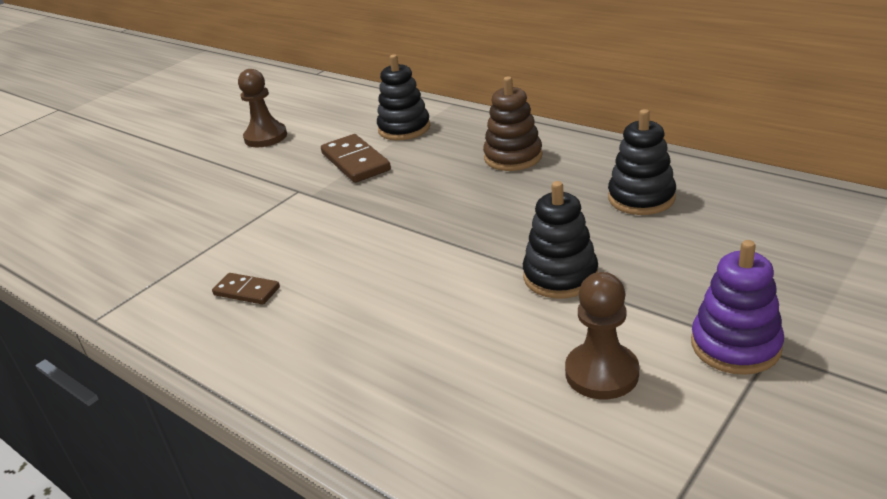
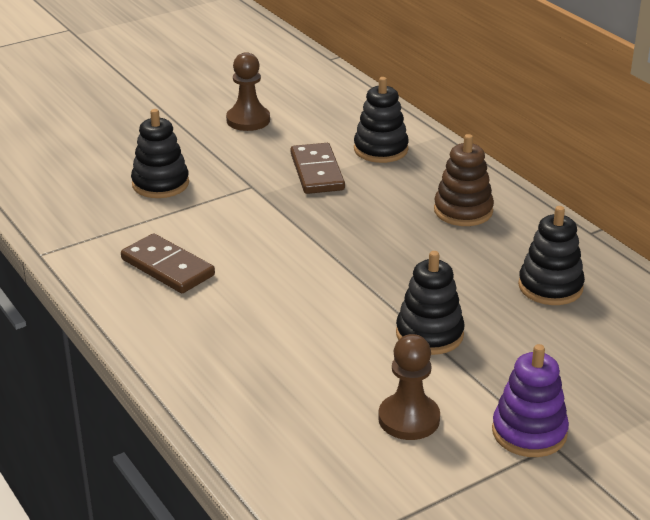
camera: 15 degrees right, 0 degrees up
brown domino [212,273,280,305] -> brown domino [121,233,215,293], size x1.67
none -> black stacking toy [131,109,189,198]

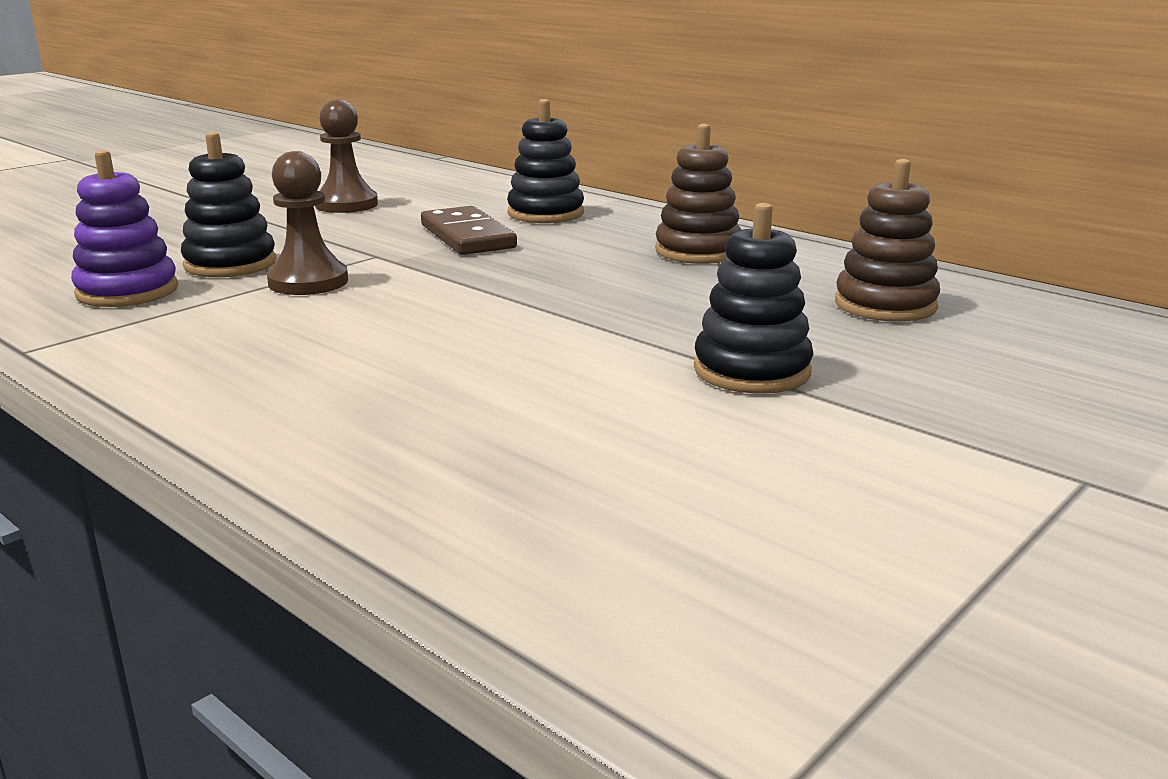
camera: 15 degrees left, 10 degrees down
brown domino [121,233,215,293] -> none
brown pawn [378,334,440,440] -> brown pawn moved to [267,151,348,295]
purple stacking toy [492,344,569,457] -> purple stacking toy moved to [71,150,178,307]
black stacking toy [518,206,585,305] -> brown stacking toy [835,159,940,322]

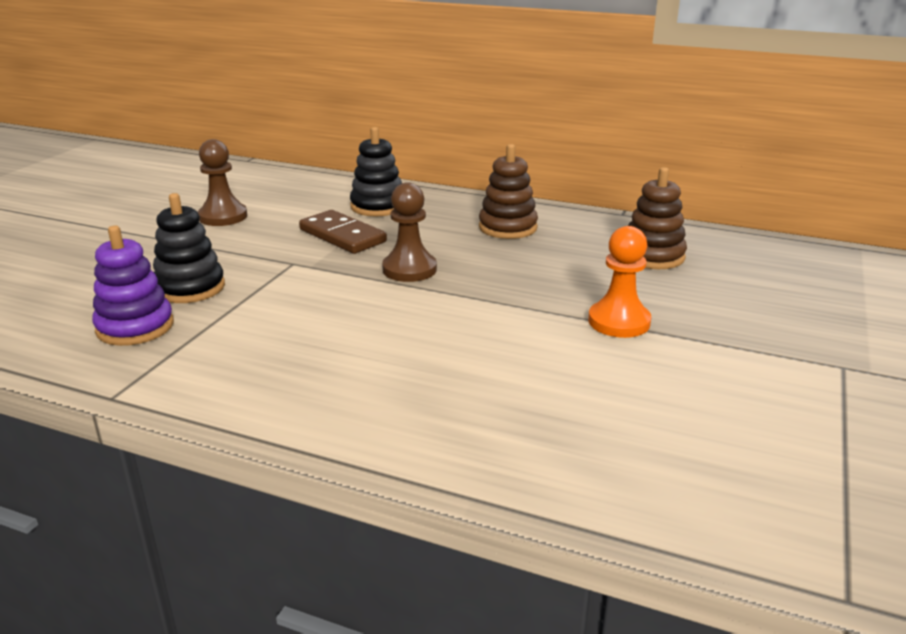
camera: 20 degrees left, 5 degrees up
brown pawn [267,151,348,295] -> brown pawn moved to [382,182,437,282]
black stacking toy [694,203,814,394] -> orange pawn [588,226,651,338]

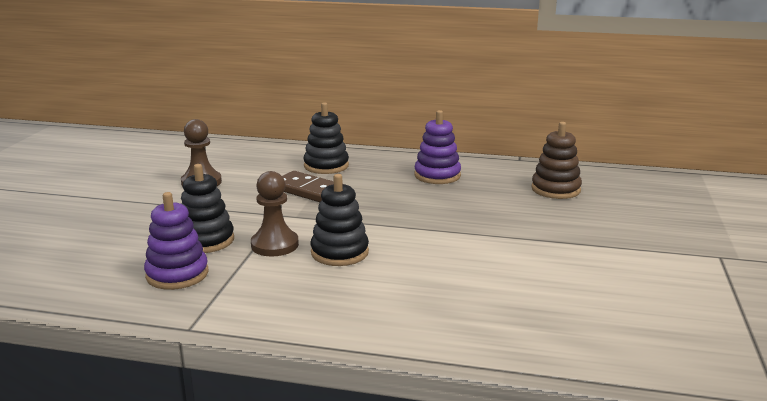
camera: 10 degrees left, 5 degrees down
brown pawn [382,182,437,282] -> brown pawn moved to [251,171,299,256]
brown stacking toy [479,144,538,239] -> purple stacking toy [414,110,461,184]
orange pawn [588,226,651,338] -> none
none -> black stacking toy [311,174,369,266]

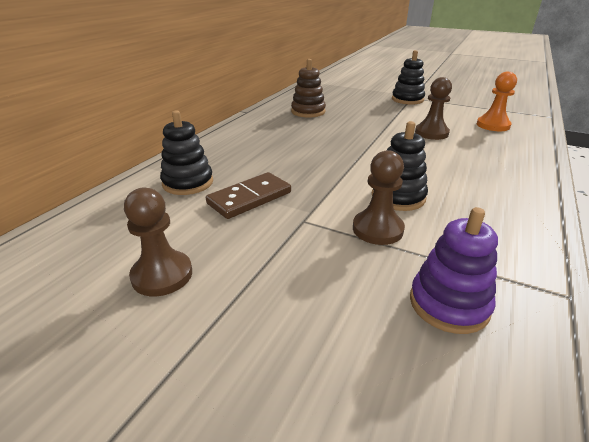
camera: 75 degrees left, 10 degrees up
black stacking toy [181,164,234,253] -> black stacking toy moved to [392,50,425,105]
purple stacking toy [414,110,461,184] -> none
none -> brown pawn [415,77,452,140]
none -> orange pawn [477,72,517,131]

